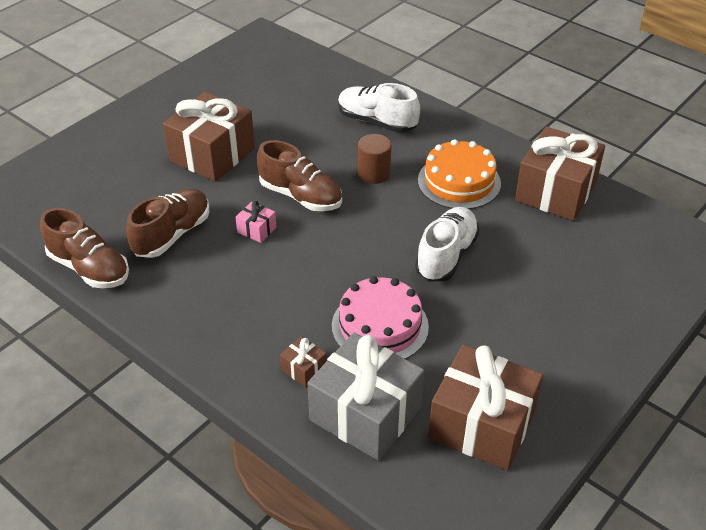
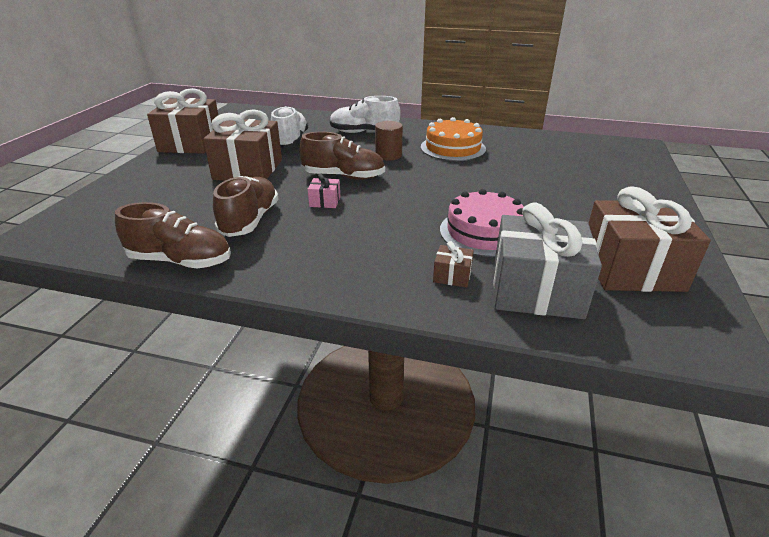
camera: 25 degrees left, 10 degrees down
white shoe [415,207,480,281] -> white shoe moved to [271,106,308,148]
brown gift [515,127,605,221] -> brown gift moved to [147,88,218,154]

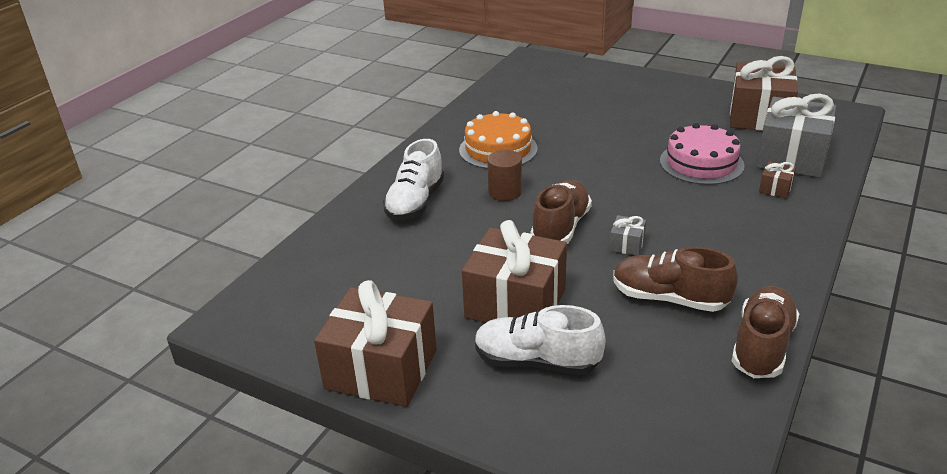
camera: 75 degrees left, 0 degrees up
white shoe [271,106,308,148] -> white shoe moved to [475,305,605,375]
pink gift [308,173,340,208] -> grey gift [609,215,646,256]

